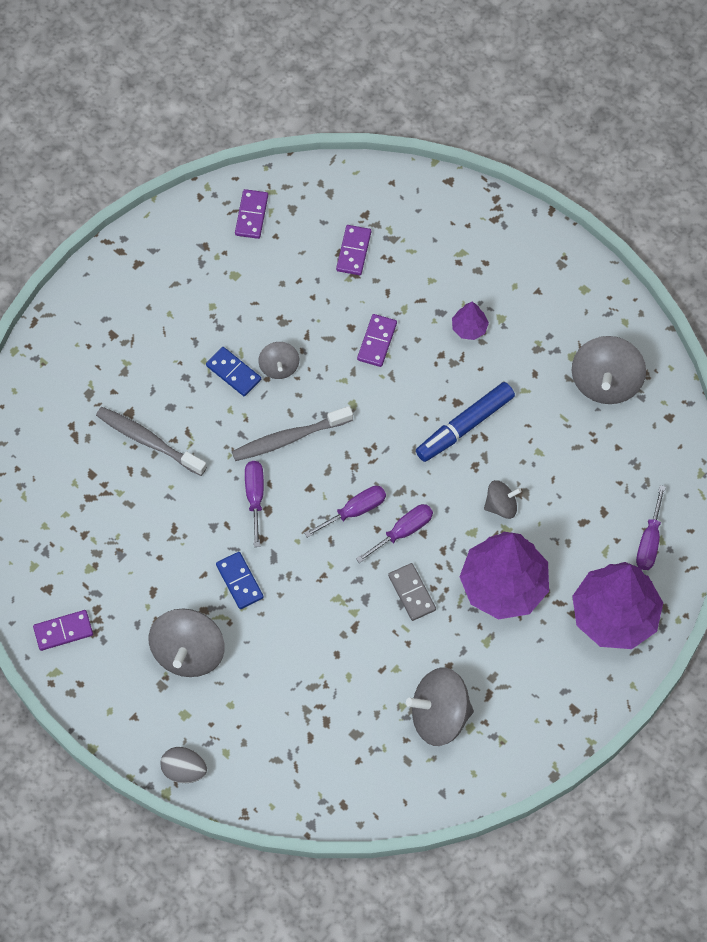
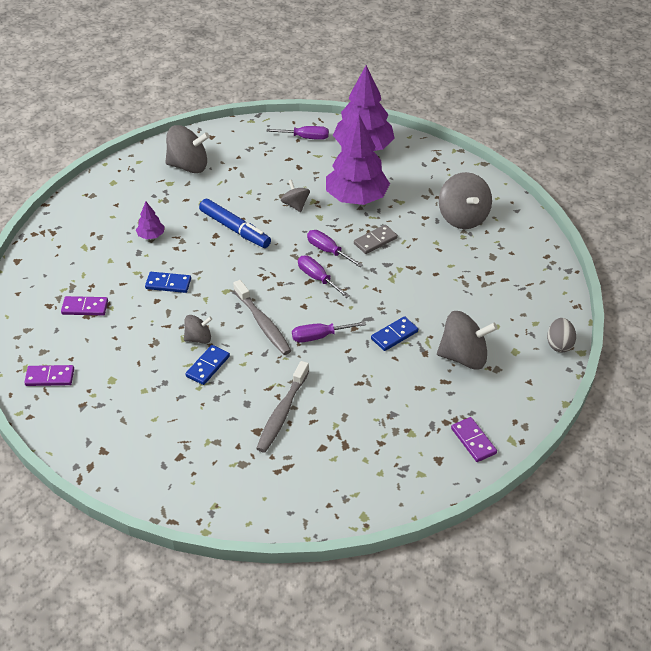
camera: 100 degrees left, 20 degrees down
purple domino [357,314,397,367] -> blue domino [145,272,191,293]

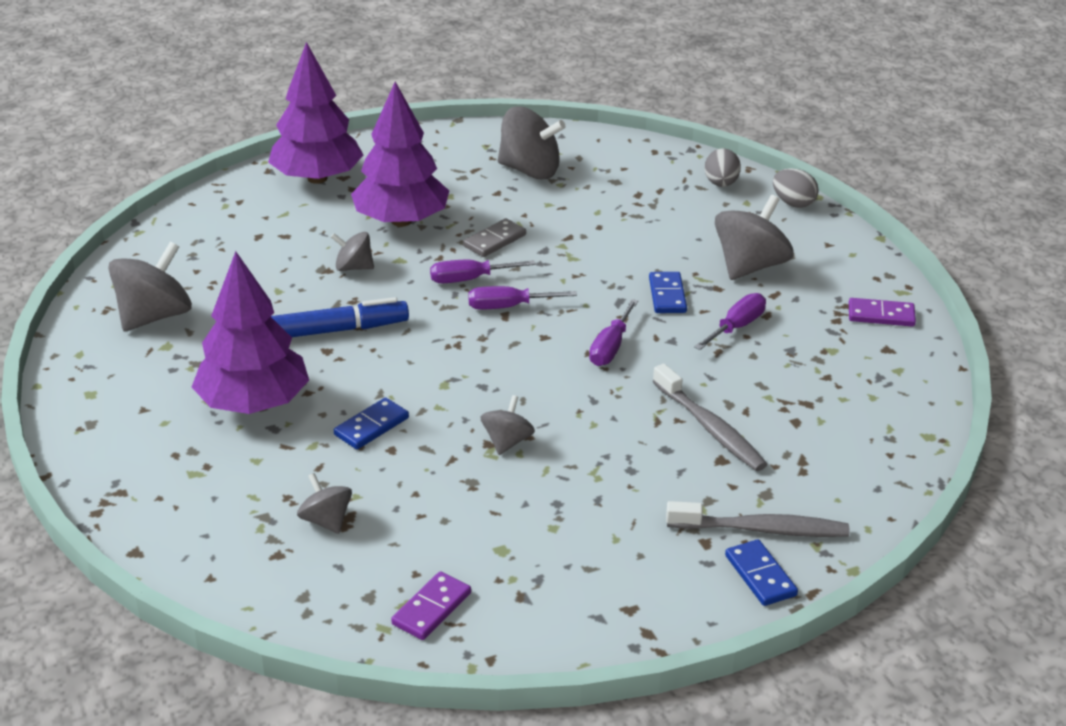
camera: 55 degrees left, 10 degrees down
purple domino [61,296,108,316] -> grey spinning top [297,473,352,534]
purple tree [136,202,164,239] -> purple tree [192,251,309,414], size x2.32
blue domino [186,345,230,385] -> blue domino moved to [725,539,798,606]
grey toothbrush [233,280,291,355] -> grey toothbrush moved to [666,501,849,537]
purple screwdriver [266,126,329,140] -> purple screwdriver moved to [694,293,766,350]
grey domino [354,225,398,254] -> grey domino turned 45 degrees clockwise [463,219,526,257]
none -> grey egg [705,148,741,187]

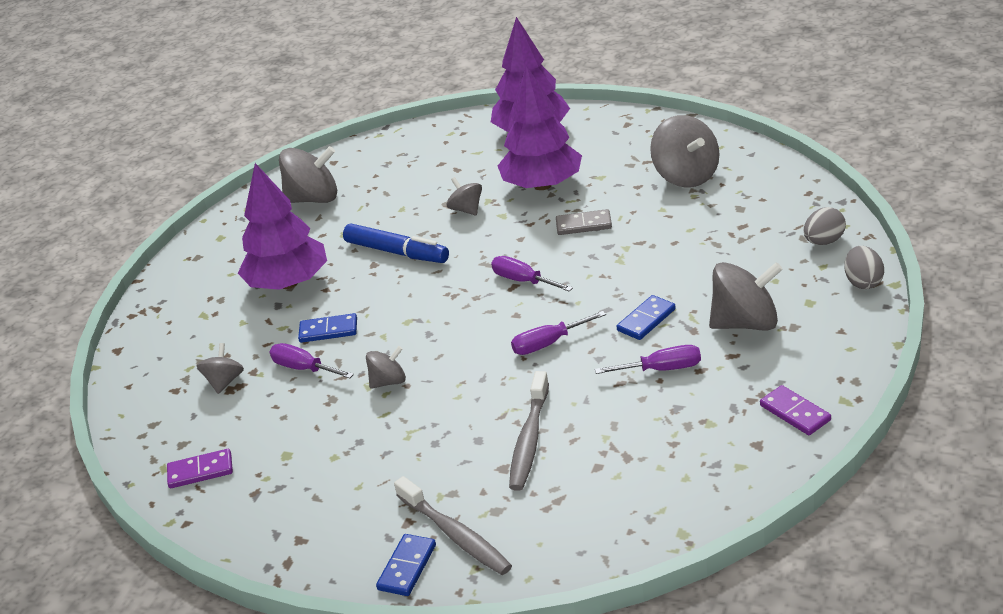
camera: 50 degrees right, 0 degrees up
purple screwdriver [430,260,536,283] -> purple screwdriver moved to [269,343,354,378]

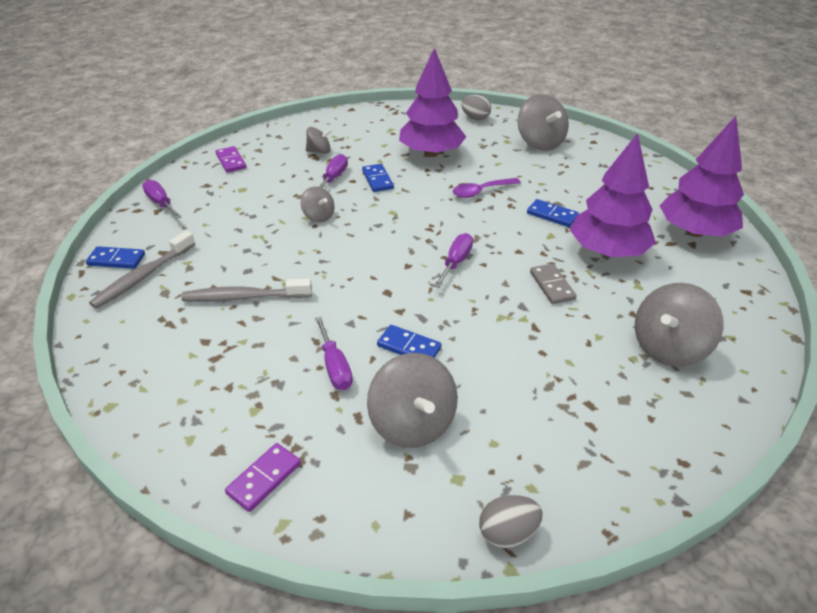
camera: 70 degrees right, 5 degrees up
blue marker [343,224,449,263] -> purple spoon [453,178,521,198]
grey spinning top [447,177,482,215] -> blue domino [527,199,579,227]
purple screwdriver [511,311,606,355] -> purple screwdriver moved to [142,180,181,219]
grey egg [804,207,846,245] -> grey egg moved to [462,95,491,121]

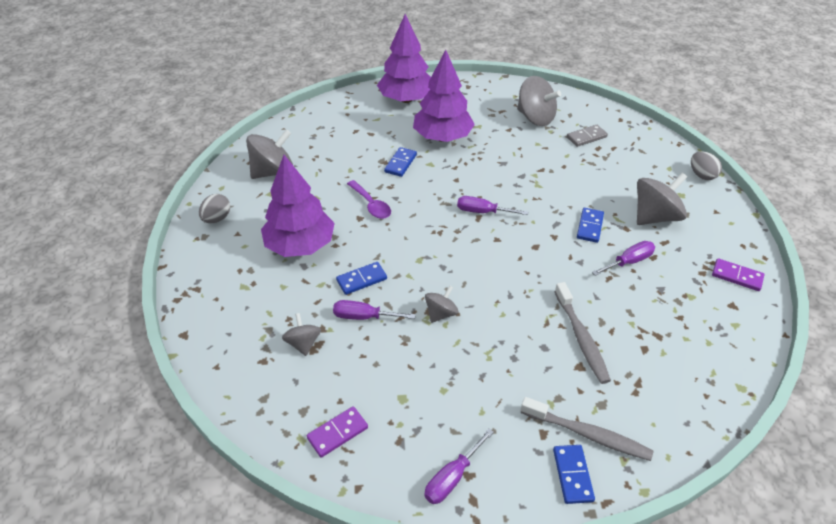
camera: 100 degrees left, 5 degrees up
grey domino [530,264,576,304] -> grey domino moved to [567,125,608,147]

